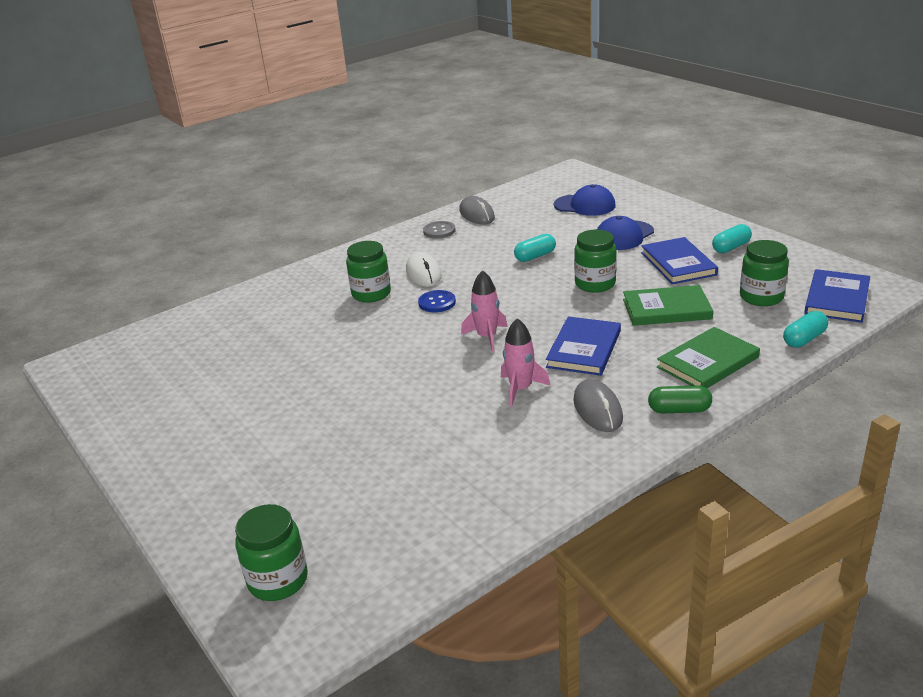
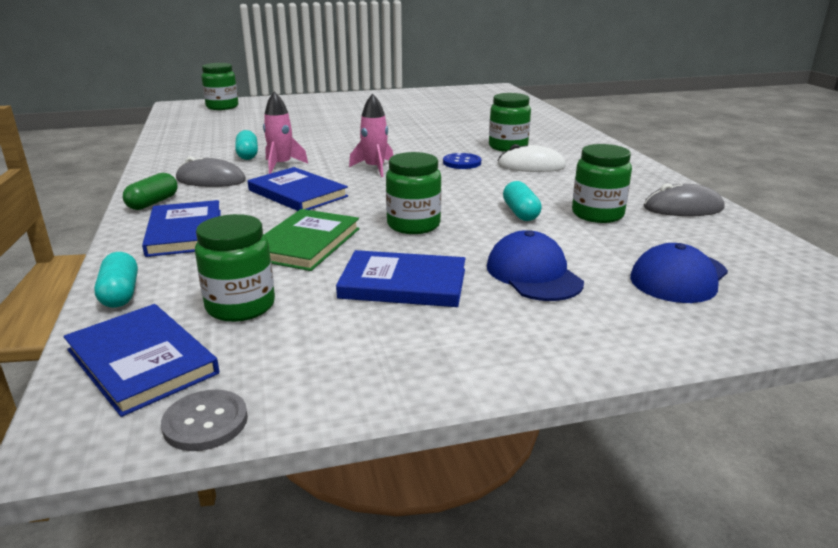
camera: 110 degrees right, 5 degrees down
grey button [423,221,456,238] -> grey button moved to [161,390,248,451]
green book [657,327,760,388] -> blue book [142,200,221,257]
turquoise capsule [712,224,752,253] -> turquoise capsule moved to [235,130,258,160]
none -> green jar [572,144,632,223]

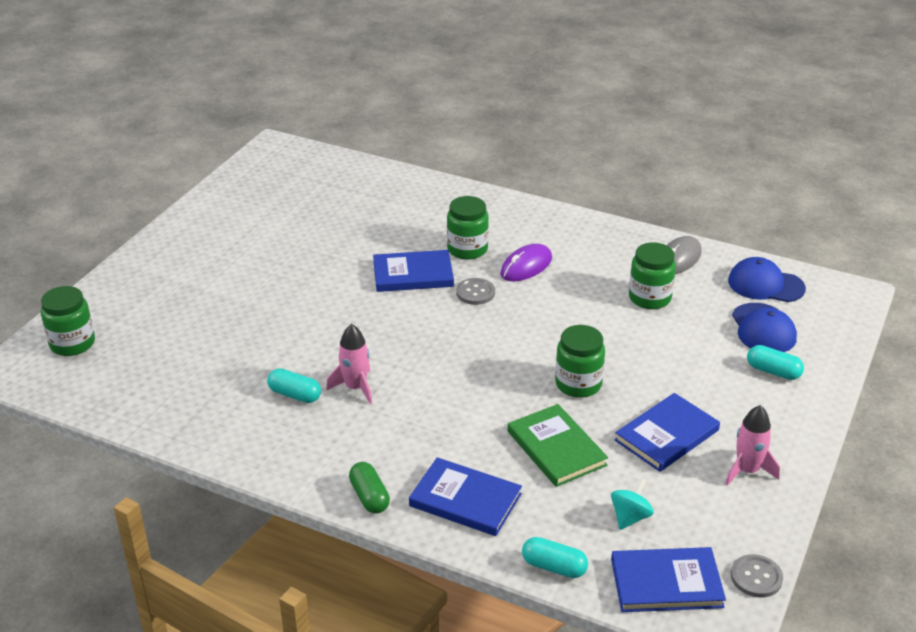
camera: 50 degrees left, 10 degrees up
grey mouse [176,156,246,187] -> none
green jar [195,214,275,322] -> turquoise spinning top [611,478,654,530]
blue book [248,167,348,211] -> blue book moved to [373,250,454,292]
pink rocket [349,93,393,177] -> pink rocket moved to [725,405,780,486]
blue button [443,153,481,169] -> grey button [456,278,495,305]
blue cap [487,230,584,301] -> blue cap moved to [728,257,806,302]
white mouse [497,144,566,172] -> purple mouse [500,244,552,281]
turquoise capsule [503,181,542,221] -> turquoise capsule moved to [747,345,804,380]

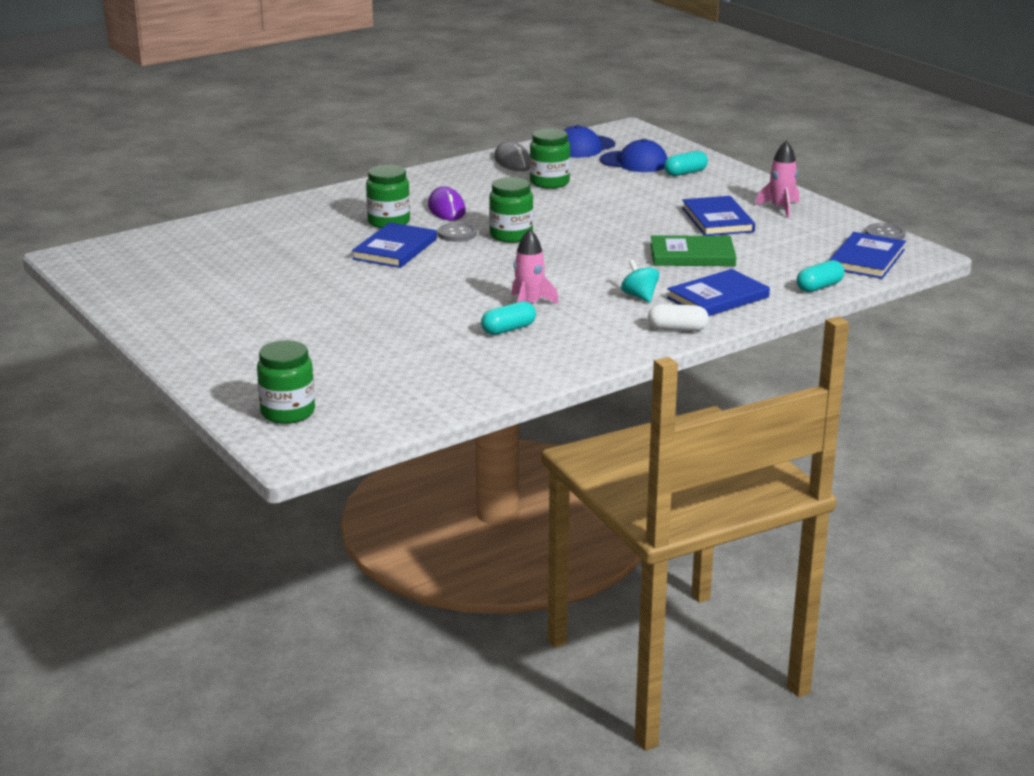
camera: 60 degrees left, 10 degrees down
green capsule [349,462,390,514] -> white capsule [648,304,709,331]
green jar [555,325,605,398] -> green jar moved to [489,177,533,243]
turquoise spinning top [611,478,654,530] -> turquoise spinning top moved to [621,260,659,302]

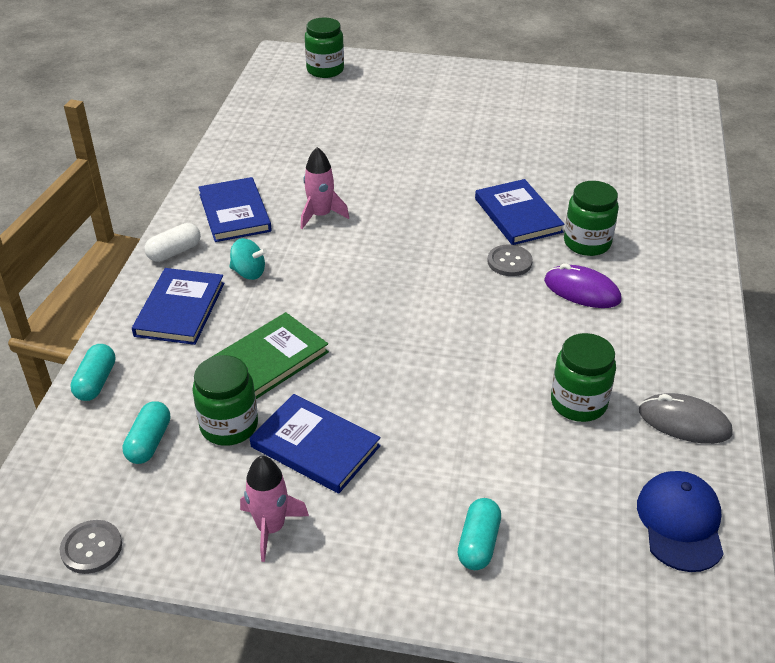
camera: 135 degrees right, 15 degrees up
turquoise capsule [481,301,536,335] -> turquoise capsule moved to [122,401,170,464]
green jar [489,177,533,243] -> green jar moved to [192,355,258,446]
blue cap [600,139,667,172] -> none
blue book [829,232,906,279] -> blue book moved to [198,177,272,242]

